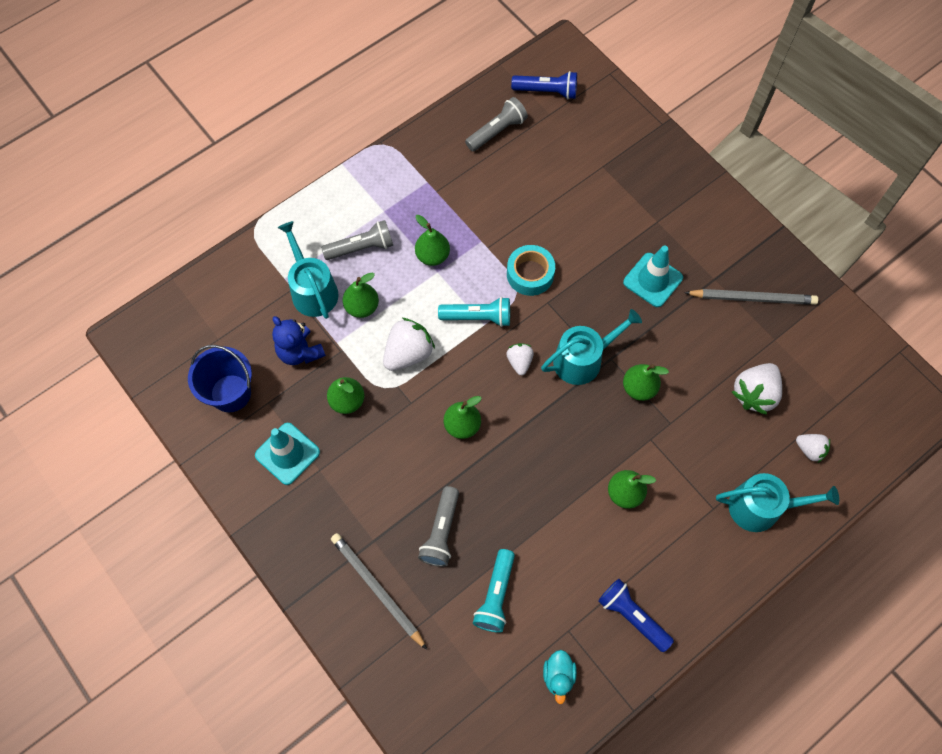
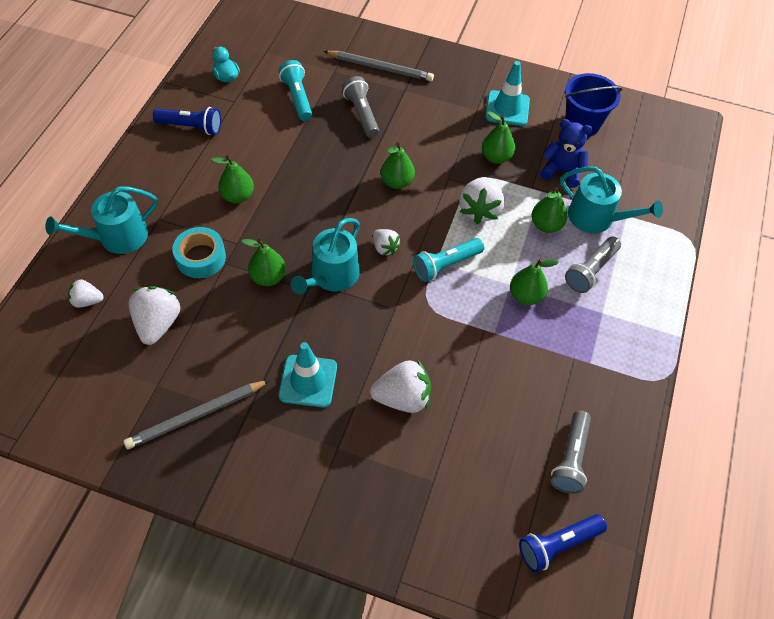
camera: 145 degrees right, 10 degrees down
turquoise tape [507,245,555,296] -> turquoise tape moved to [172,227,226,278]
none -> white strawberry [370,359,431,413]

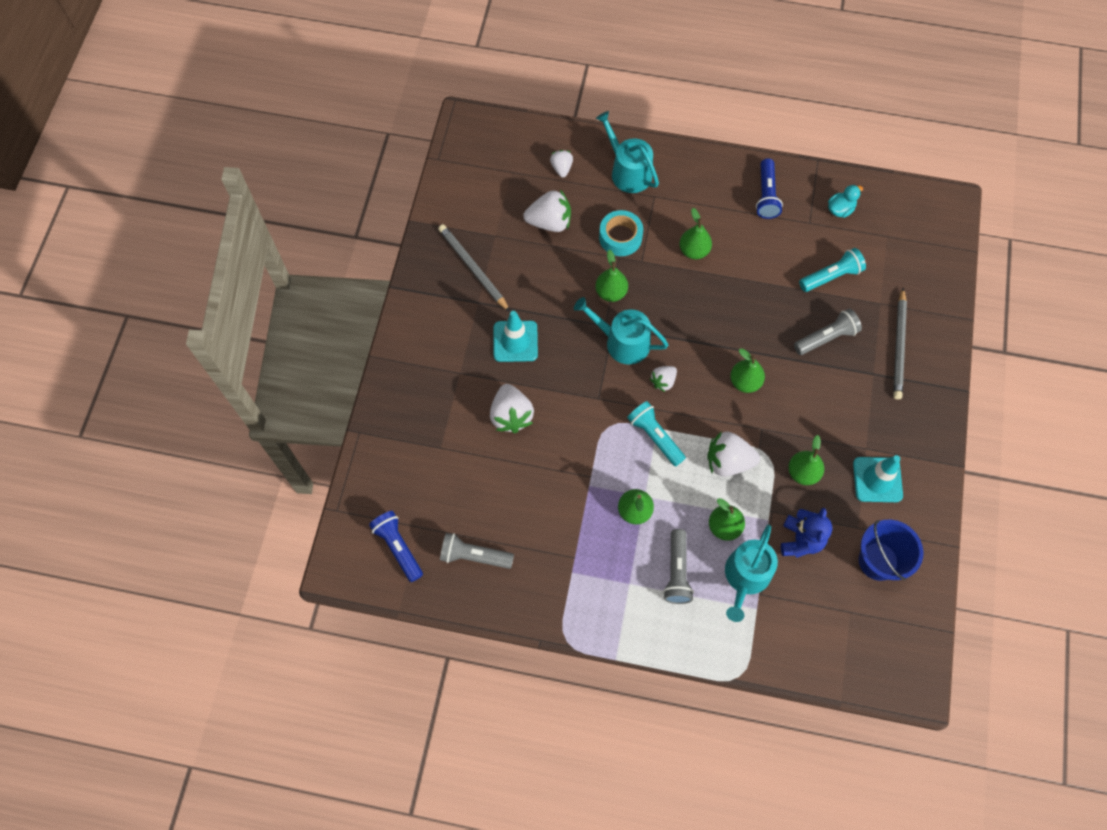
camera: 85 degrees right, 10 degrees up
grey flashlight [565,237,621,293] -> grey flashlight turned 120 degrees counterclockwise [663,529,694,604]

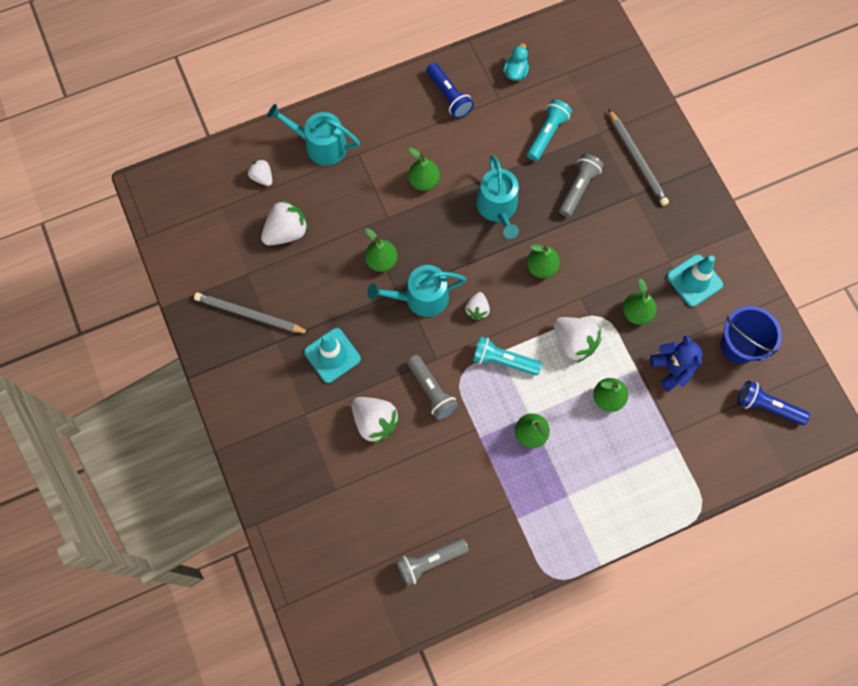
camera: 35 degrees left, 5 degrees up
blue flashlight [369,511,423,582] -> blue flashlight moved to [738,381,810,425]
turquoise tape [599,210,643,256] -> none
grey flashlight [663,529,694,604] -> grey flashlight moved to [407,355,459,420]
white strawberry [707,431,760,477] -> white strawberry turned 105 degrees counterclockwise [554,317,601,363]
turquoise watering can [725,524,778,622] -> turquoise watering can moved to [476,155,519,239]

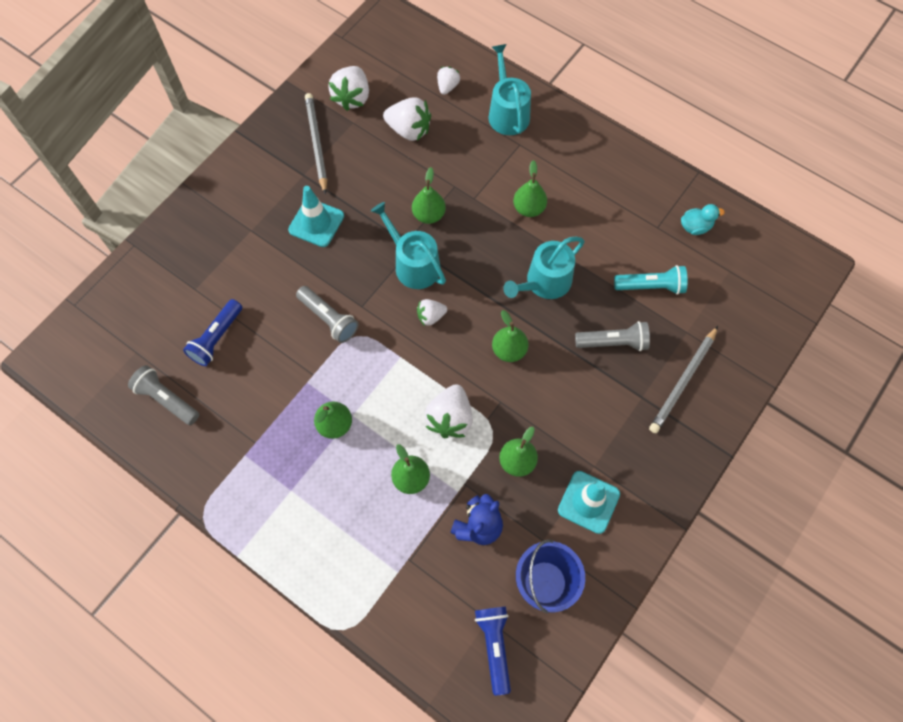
camera: 60 degrees right, 5 degrees down
white strawberry [351,397,400,444] -> white strawberry moved to [328,66,369,111]
grey flashlight [407,355,459,420] -> grey flashlight turned 75 degrees counterclockwise [296,286,359,343]
blue flashlight [427,63,474,118] -> blue flashlight moved to [183,299,242,366]
turquoise flashlight [473,336,542,375] -> none

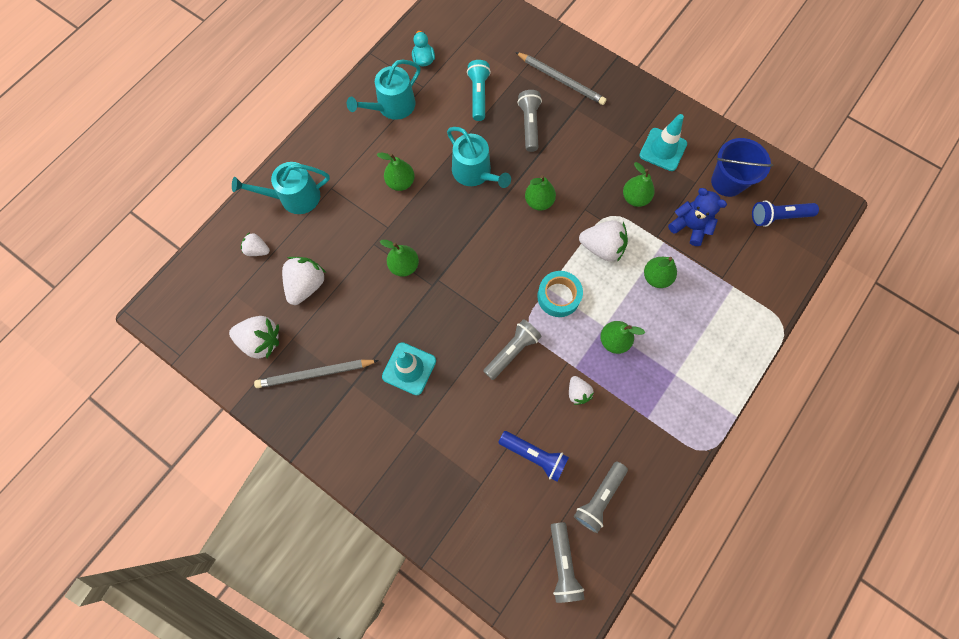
camera: 90 degrees left, 5 degrees up
turquoise watering can [371,202,446,289] -> turquoise watering can moved to [347,60,420,120]
white strawberry [417,299,447,326] -> white strawberry moved to [569,376,594,405]
none -> turquoise tape [537,271,583,317]
none -> grey flashlight [551,522,584,603]

